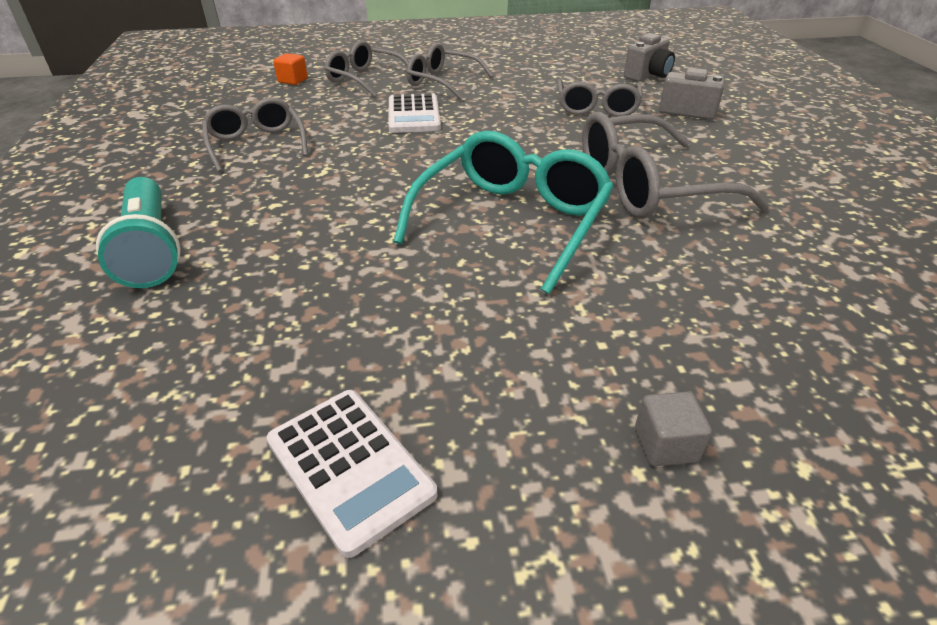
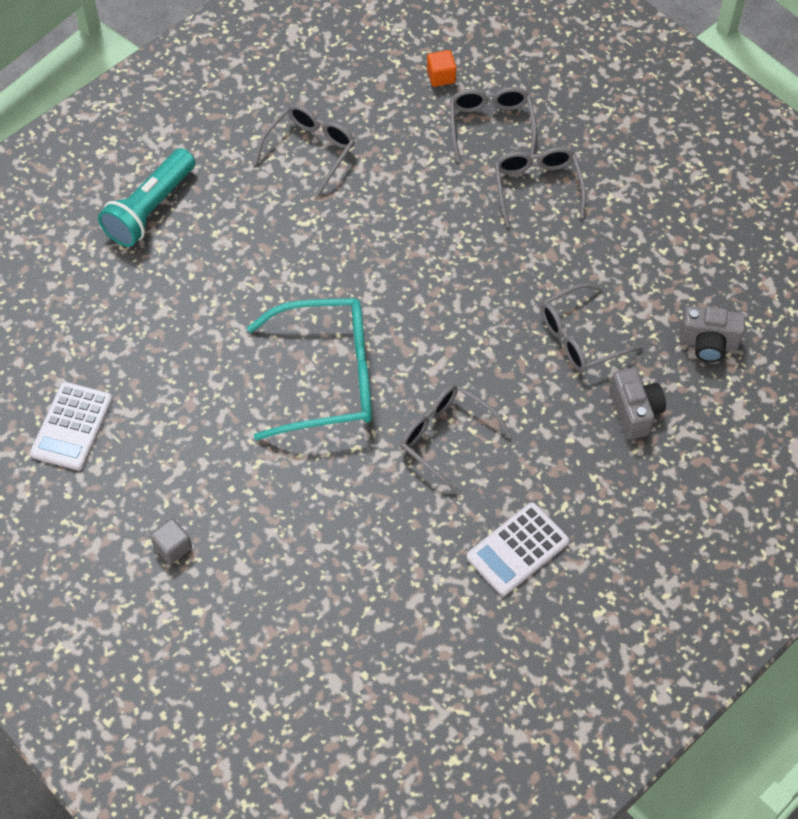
camera: 55 degrees right, 20 degrees up
white calculator [388,93,441,133] -> white calculator moved to [467,503,569,596]
grey glasses [582,112,769,219] -> grey glasses [400,384,512,495], size x0.64

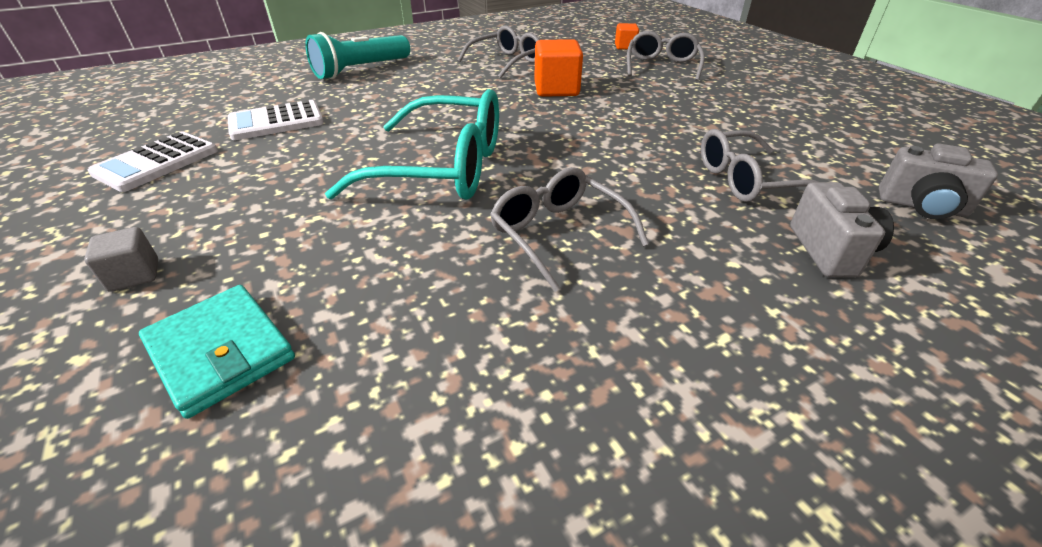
camera: 15 degrees right, 20 degrees down
white calculator [467,503,569,596] -> white calculator moved to [228,100,324,140]
grey glasses [494,147,586,227] -> none
none -> turquoise wallet [139,285,295,419]
none -> orange cube [534,39,583,97]

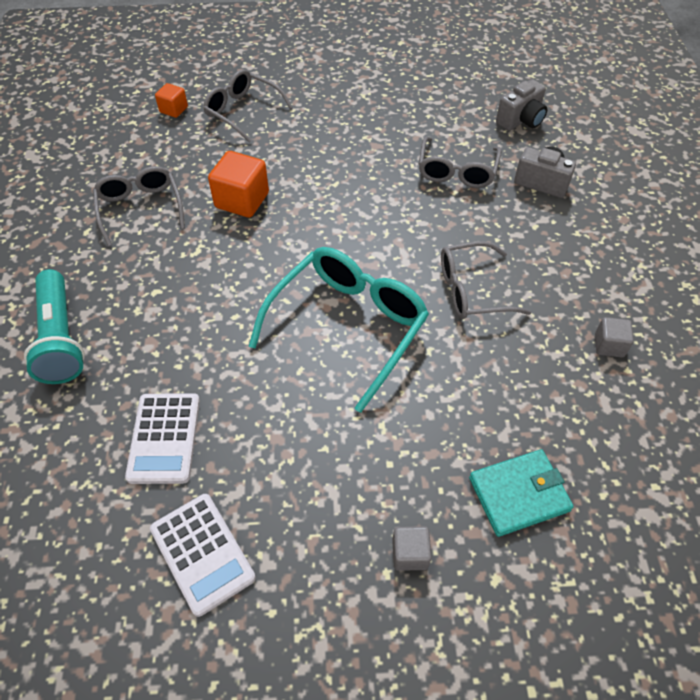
camera: 65 degrees left, 15 degrees up
none -> grey cube [595,317,634,357]

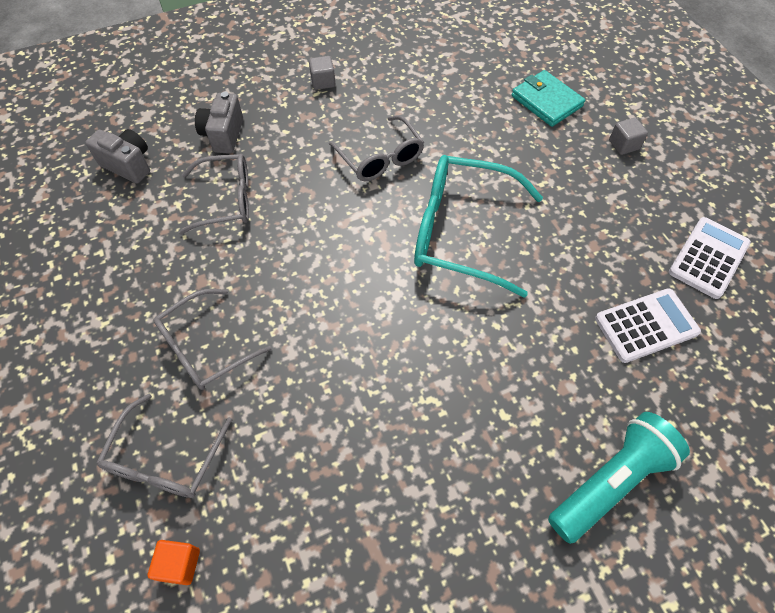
camera: 110 degrees left, 5 degrees up
grey glasses [93,166,185,246] -> grey glasses moved to [153,289,272,390]
orange cube [208,151,269,218] -> none
grey cube [595,317,634,357] -> grey cube moved to [309,56,335,90]

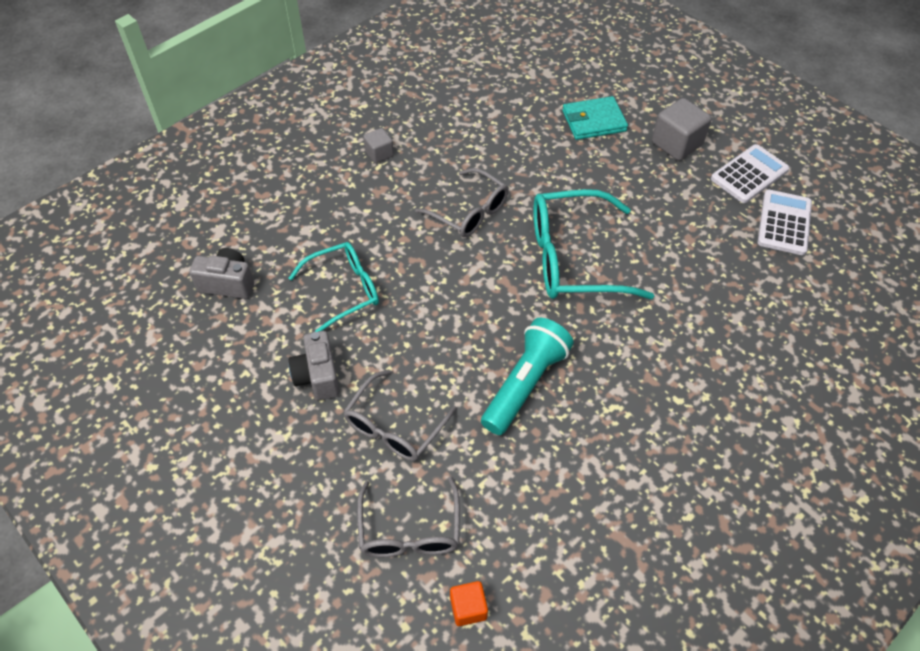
camera: 20 degrees left, 5 degrees down
grey glasses [179,154,249,235] -> turquoise glasses [289,242,379,332]
grey camera [195,92,243,154] -> grey camera moved to [289,331,340,400]
turquoise wallet [512,70,585,127] -> turquoise wallet turned 45 degrees counterclockwise [562,96,628,140]
turquoise flashlight [548,412,690,544] -> turquoise flashlight moved to [481,318,574,435]
white calculator [595,288,701,363] -> white calculator moved to [711,144,789,203]
grey cube [609,117,648,155] -> grey cube [652,98,712,161], size x1.76

